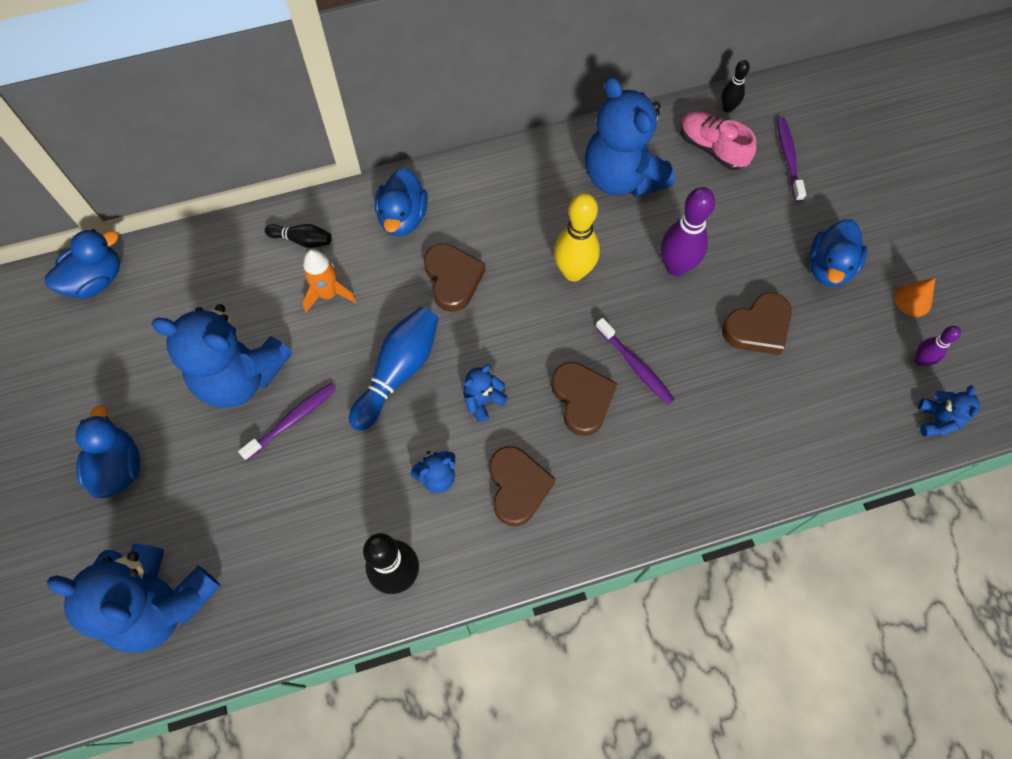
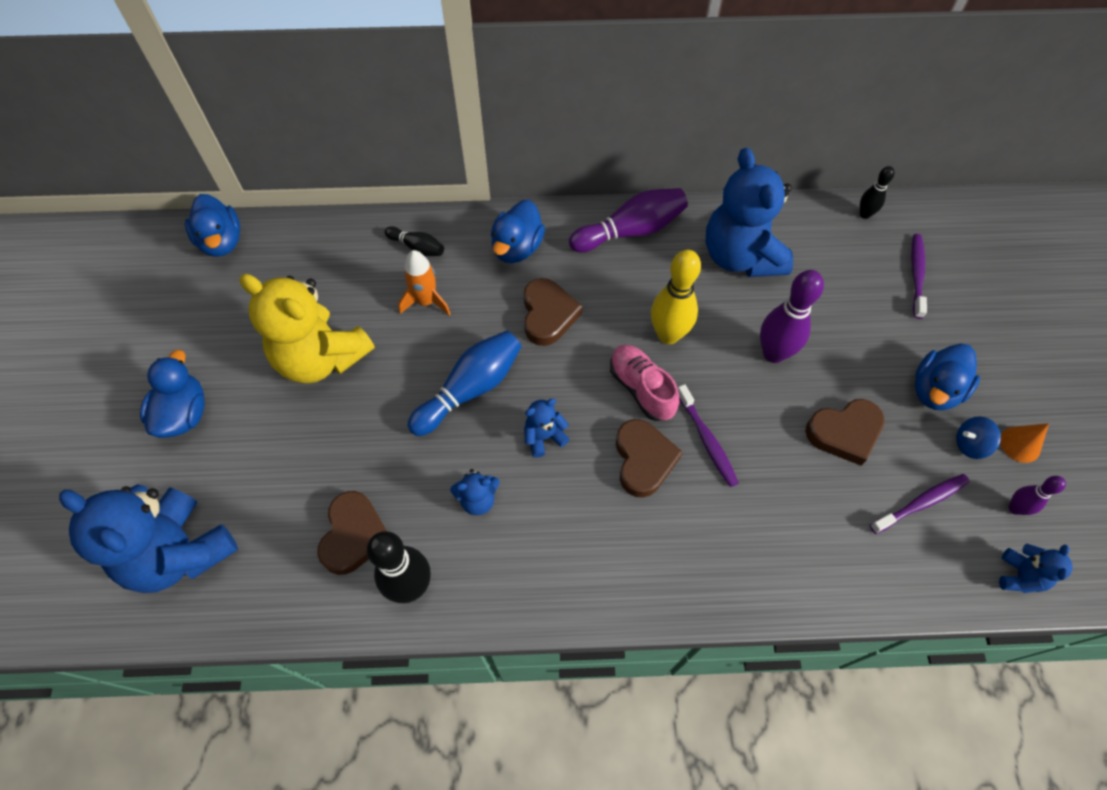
camera: 15 degrees right, 5 degrees down
blue duck [45,229,120,299] -> blue duck turned 90 degrees clockwise [185,194,240,257]
blue teddy bear [152,304,292,408] -> yellow teddy bear [239,274,374,384]
purple toothbrush [238,383,336,460] -> purple toothbrush moved to [870,474,970,534]
brown heart [489,446,555,526] -> brown heart moved to [317,491,387,575]
pink shoe [680,111,756,170] -> pink shoe moved to [610,345,679,421]
none -> purple bowling pin [569,188,688,252]
none -> blue spinning top [956,417,1001,459]

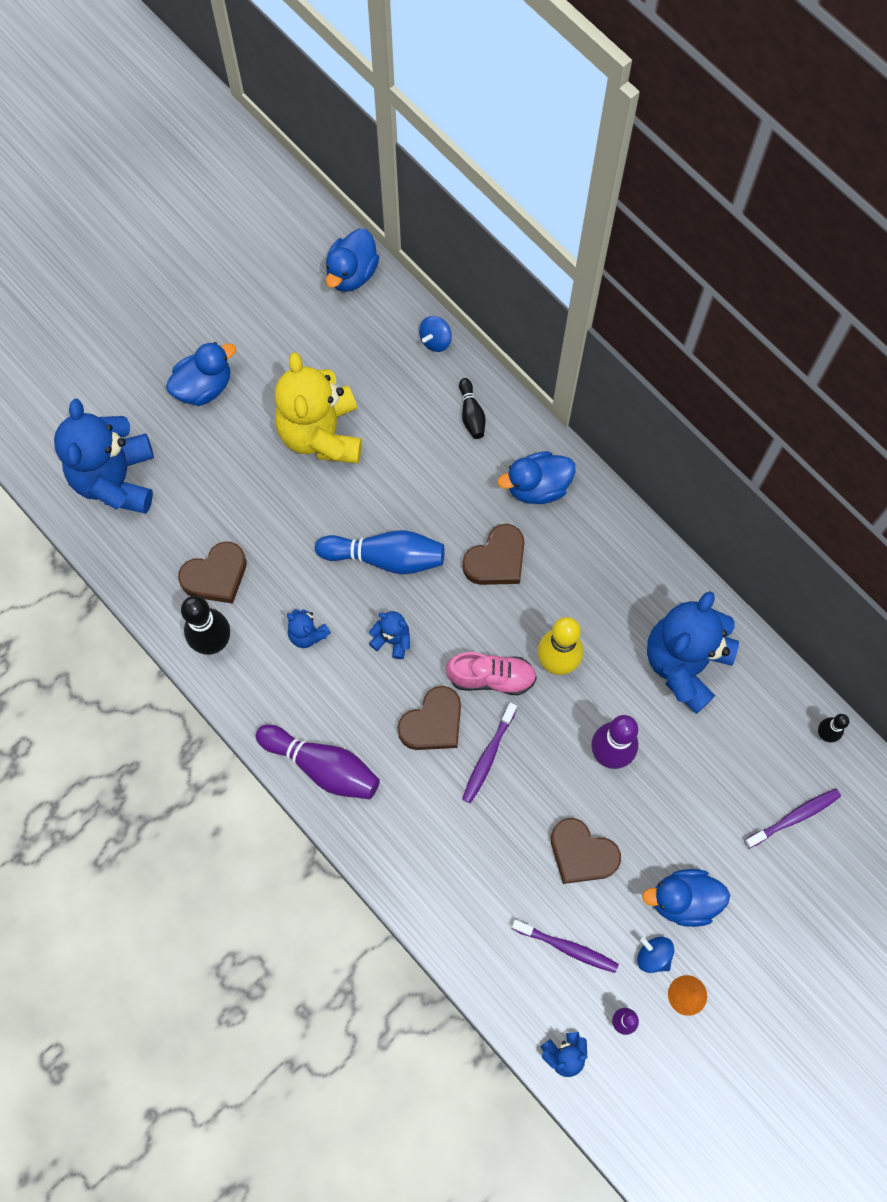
camera: 50 degrees right, 10 degrees up
orange rocket [398,250,450,316] -> none
purple bowling pin [569,188,688,252] -> purple bowling pin moved to [256,725,380,799]
pink shoe [610,345,679,421] -> pink shoe turned 75 degrees clockwise [446,652,537,695]
none -> blue spinning top [419,316,452,352]

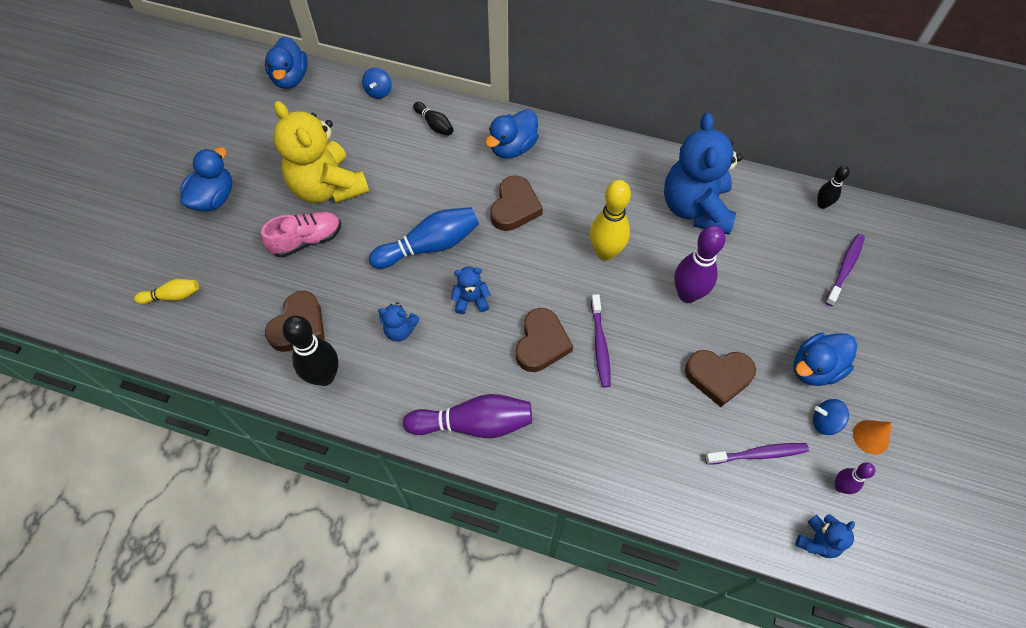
camera: 30 degrees left, 10 degrees down
blue teddy bear [54,399,154,514] -> yellow bowling pin [134,279,199,304]
pink shoe [446,652,537,695] -> pink shoe moved to [261,211,341,258]

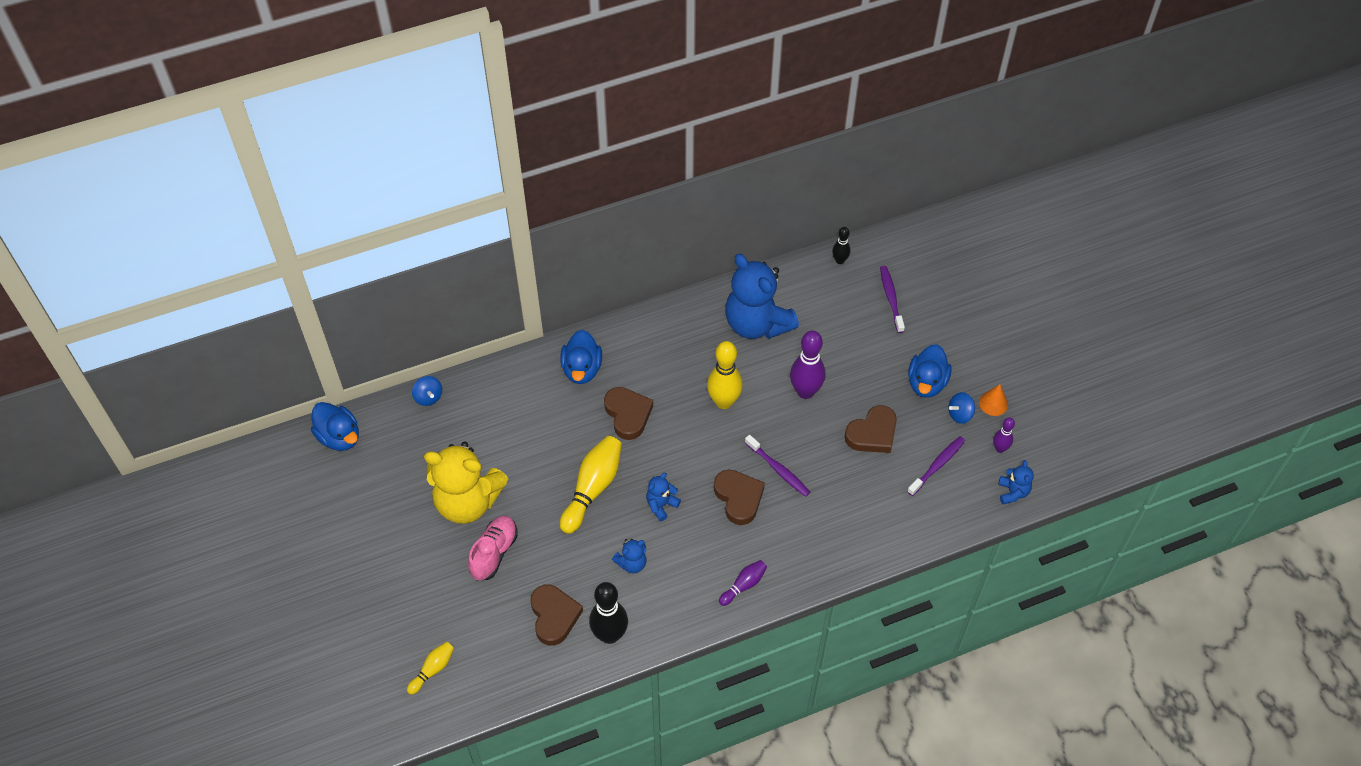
camera: 40 degrees left, 5 degrees down
blue duck [180,147,232,212] -> none
blue bowling pin [369,207,479,269] -> yellow bowling pin [560,436,622,534]
purple bowling pin [403,394,532,438] -> purple bowling pin [719,560,767,606], size x0.54
black bowling pin [413,102,453,136] -> none

